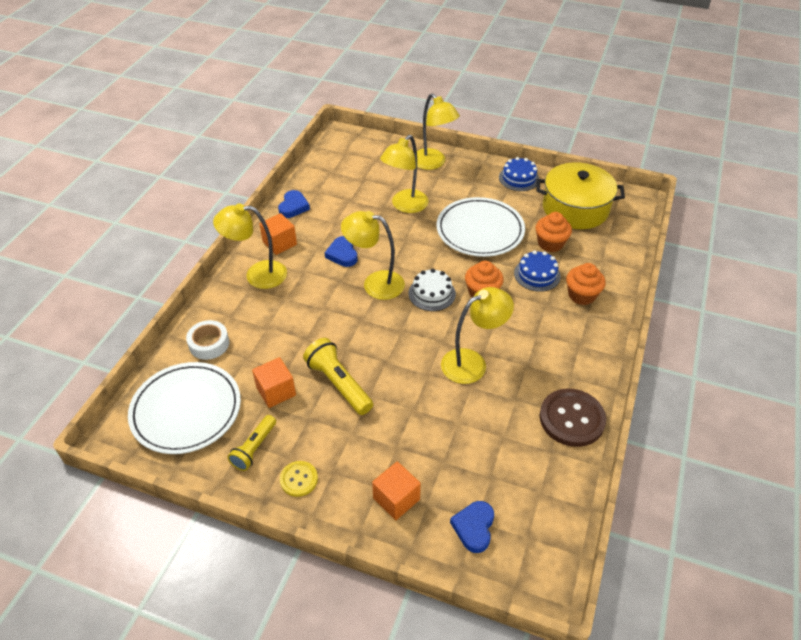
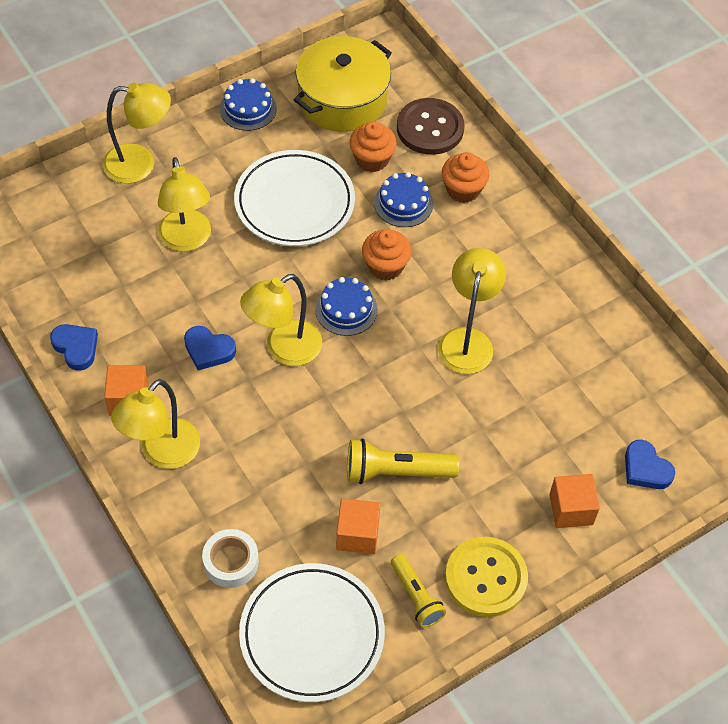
camera: 55 degrees left, 10 degrees up
yellow button [280,461,318,497] -> yellow button [445,537,528,617], size x1.82
white cake [409,269,456,311] -> blue cake [315,277,378,336]
brown button [540,389,606,447] -> brown button moved to [397,98,464,155]

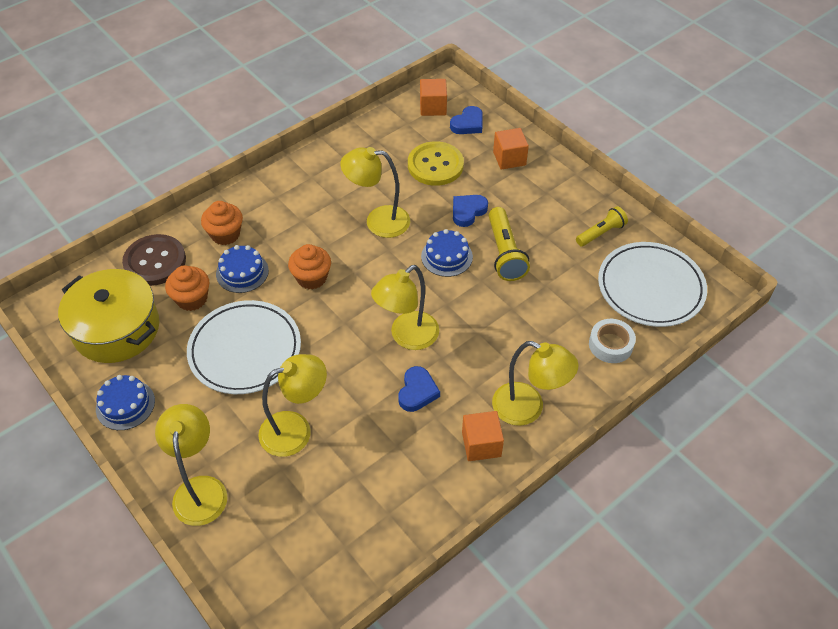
camera: 95 degrees left, 5 degrees down
blue heart [50,324,98,371] -> blue heart moved to [453,195,488,227]
yellow lamp [240,274,322,366] -> yellow lamp turned 90 degrees clockwise [371,265,439,350]
blue cake [315,277,378,336] -> blue cake moved to [421,229,473,277]
orange cube [336,499,381,554] -> orange cube moved to [420,79,447,116]
yellow button [445,537,528,617] -> yellow button moved to [408,141,464,186]

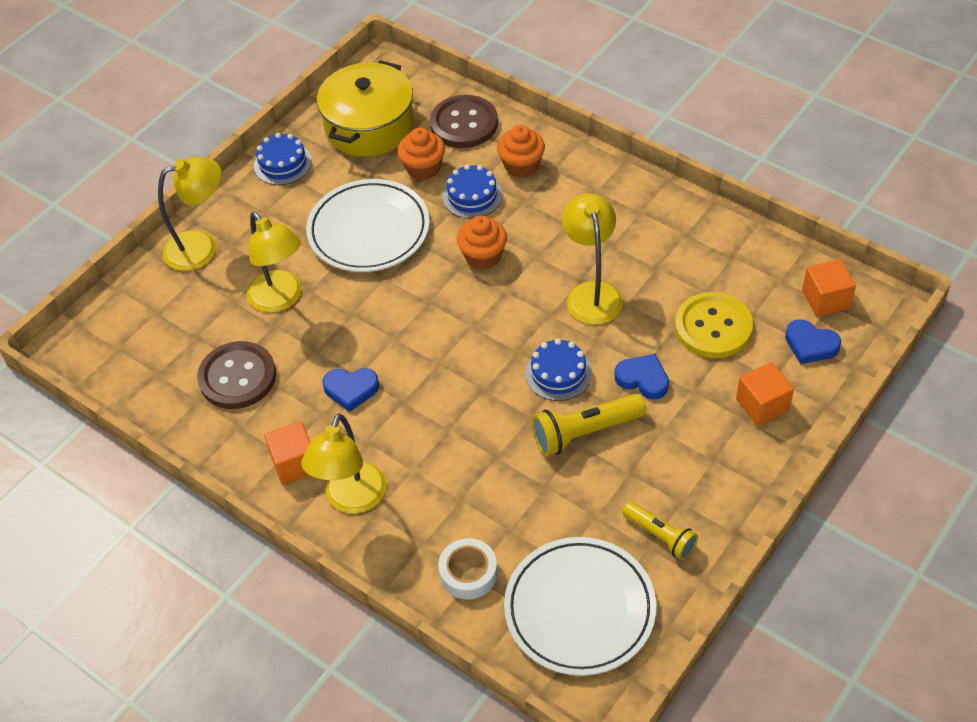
camera: 80 degrees right, 0 degrees up
yellow lamp [371,265,439,350] -> none
none -> brown button [197,341,276,409]

